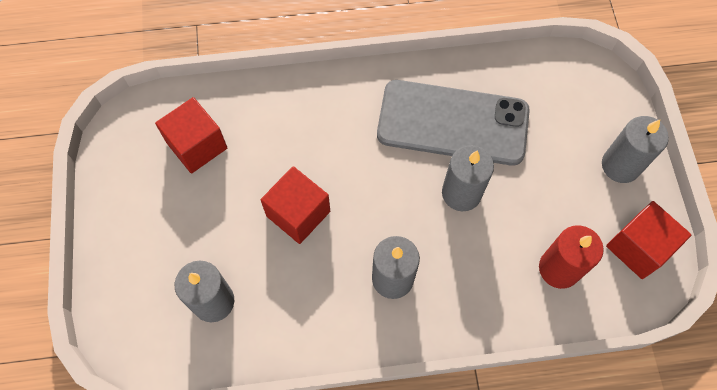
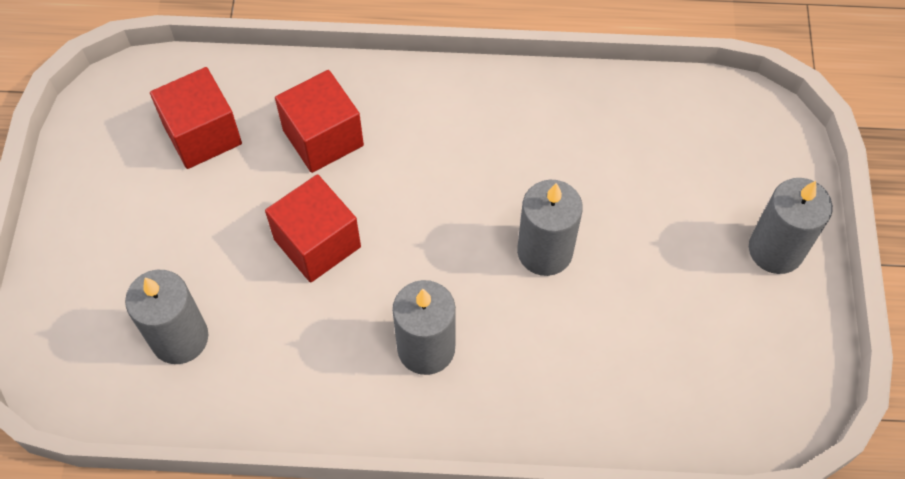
camera: 10 degrees right, 5 degrees down
grey phone [377,80,530,166] -> none
red candle [539,225,604,289] -> none
red cube [606,201,692,279] -> red cube moved to [275,70,364,173]

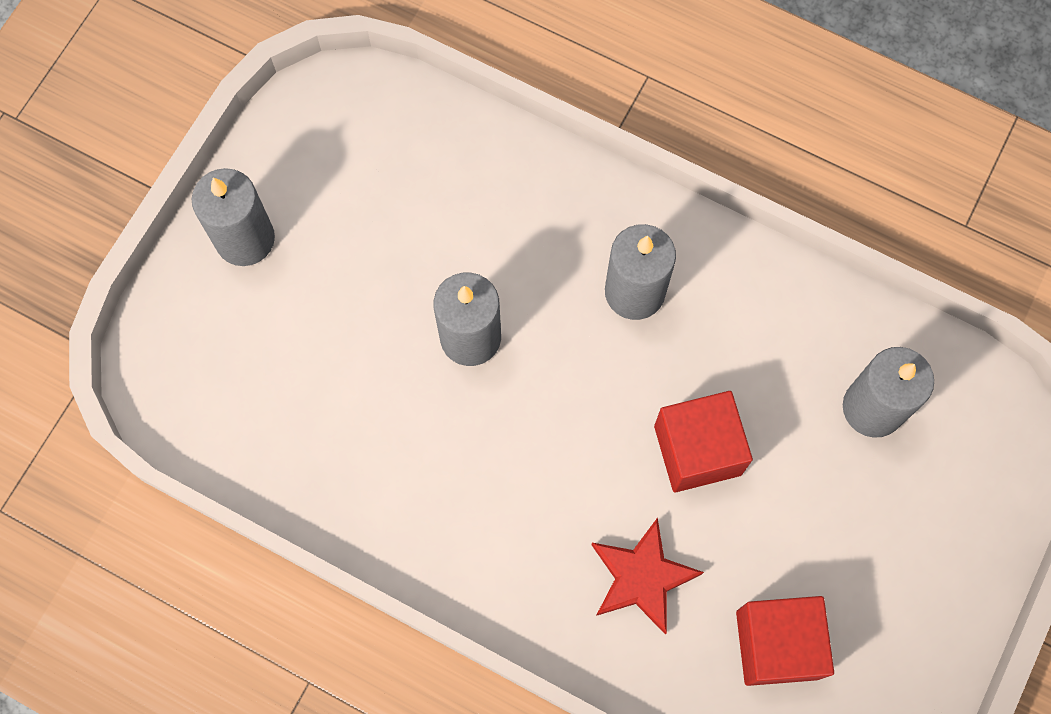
camera: 155 degrees left, 10 degrees up
red cube [275,70,364,173] -> red star [591,517,704,634]

